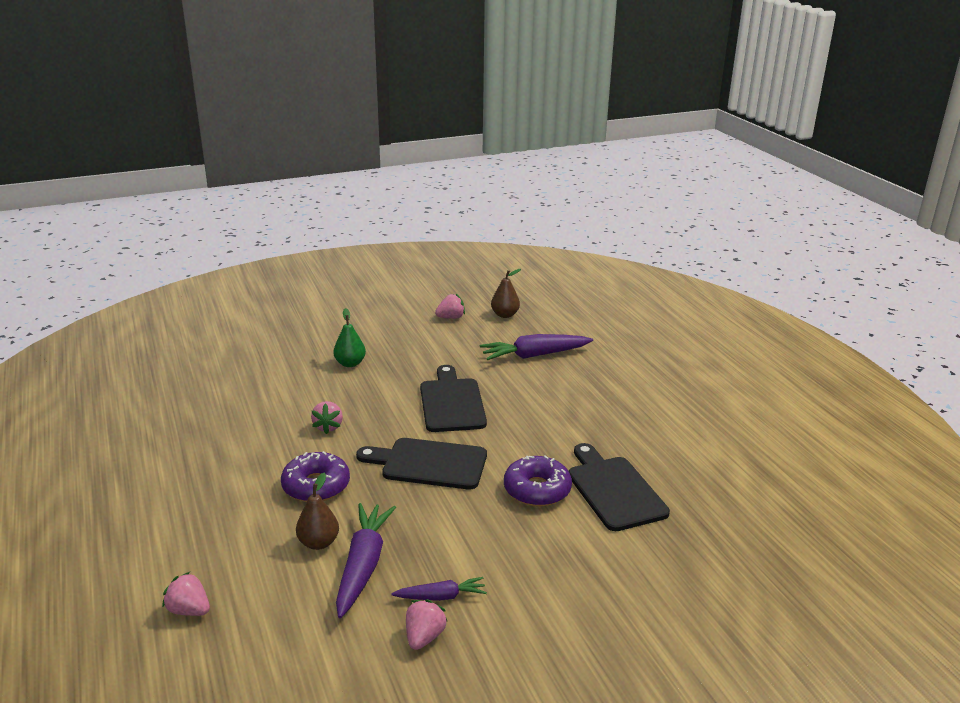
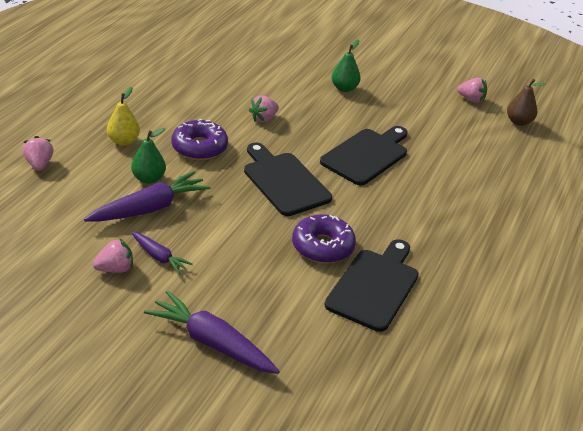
camera: 45 degrees right, 10 degrees up
brown pear [296,473,339,550] -> green pear [131,128,166,184]
purple carrot [480,334,593,360] -> purple carrot moved to [144,290,280,374]
none -> yellow pear [107,86,140,146]

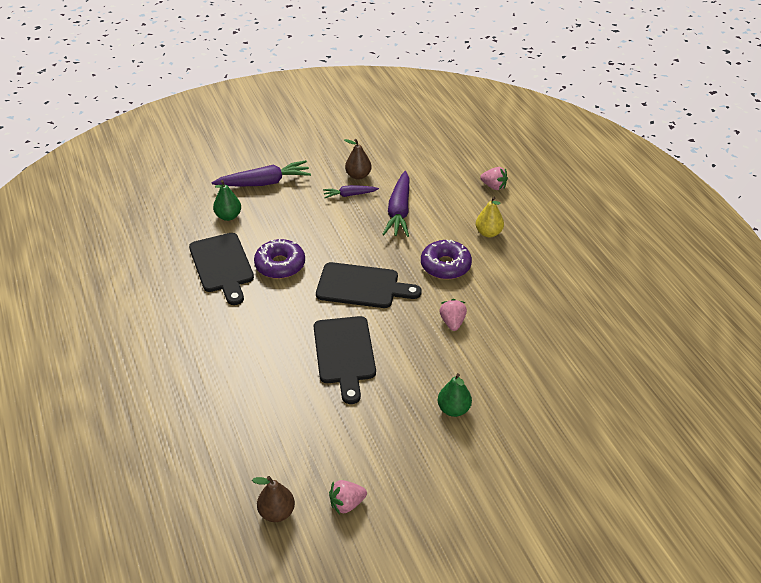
camera: 135 degrees right, 5 degrees up
pink strawberry [93,238,133,273] -> brown pear [344,139,372,180]
green pear [131,128,166,184] -> green pear moved to [213,180,241,221]

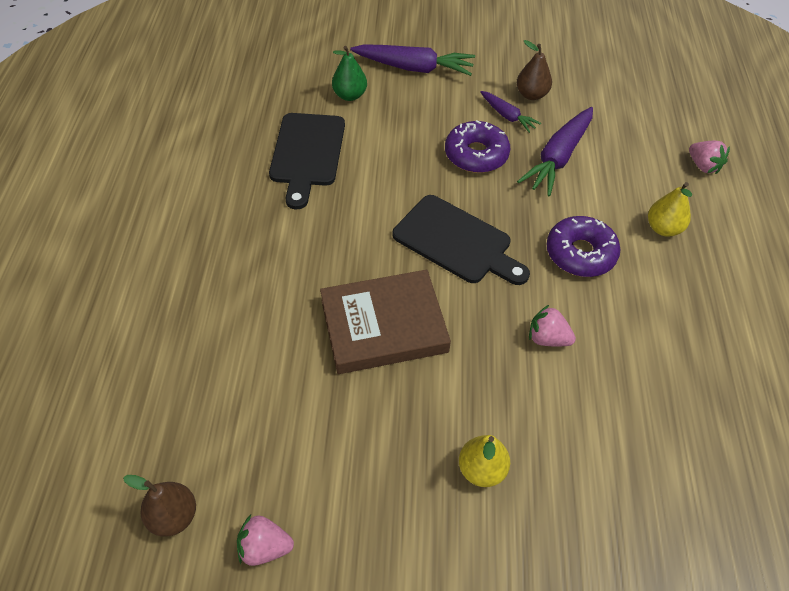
camera: 25 degrees right, 10 degrees up
purple donut [254,239,305,279] -> purple donut moved to [445,120,510,173]
black cutting board [314,316,376,404] -> brown book [320,270,451,374]
purple carrot [323,185,379,198] -> purple carrot turned 150 degrees counterclockwise [480,91,541,133]
green pear [438,373,472,417] -> yellow pear [459,435,510,487]
pink strawberry [439,299,467,331] -> pink strawberry turned 90 degrees counterclockwise [529,305,576,347]

